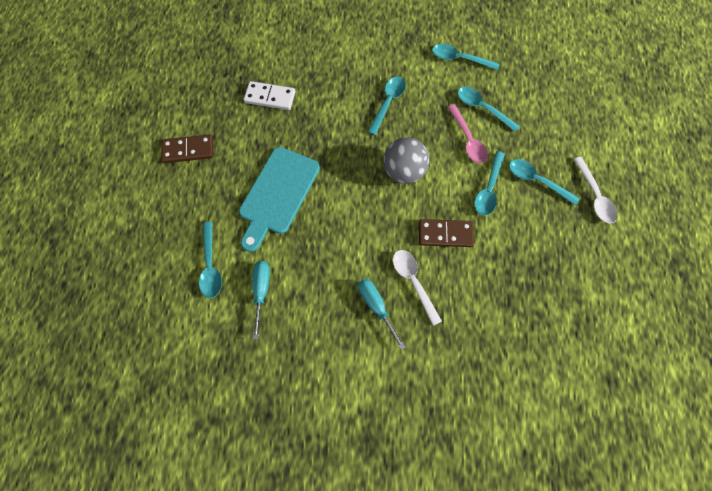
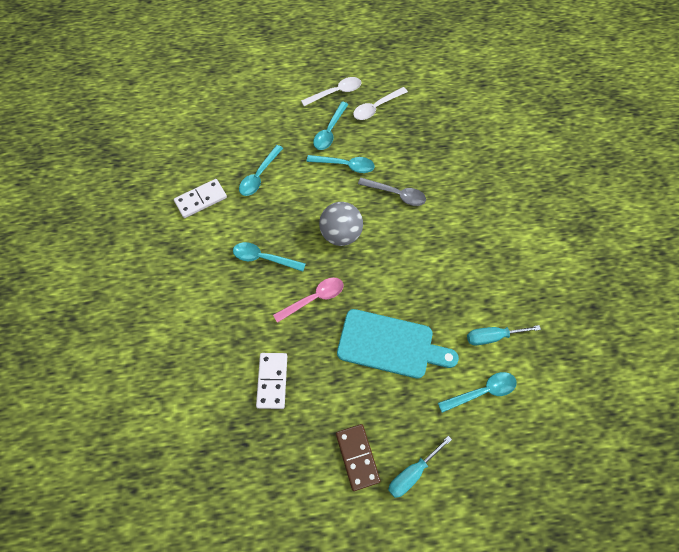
camera: 100 degrees left, 5 degrees down
turquoise screwdriver [358,279,406,350] -> turquoise screwdriver moved to [388,436,452,498]
white spoon [393,250,442,326] -> white spoon moved to [353,87,408,120]
brown domino [419,219,474,247] -> grey spoon [358,178,426,206]
turquoise spoon [432,44,499,70] -> white domino [174,179,227,218]
pink spoon [448,104,488,164] -> pink spoon moved to [273,278,344,323]

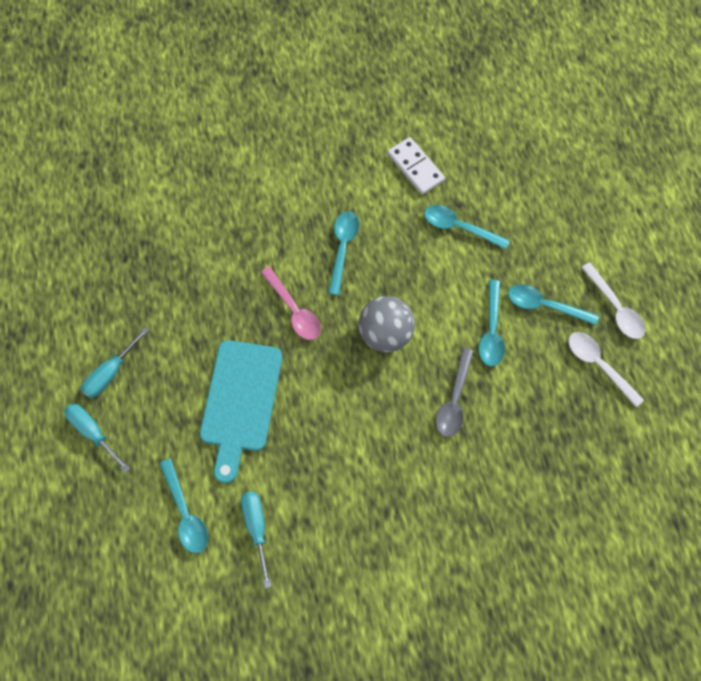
camera: 85 degrees right, 5 degrees up
white domino [256,353,287,409] -> none
brown domino [336,424,381,491] -> turquoise screwdriver [81,327,149,398]

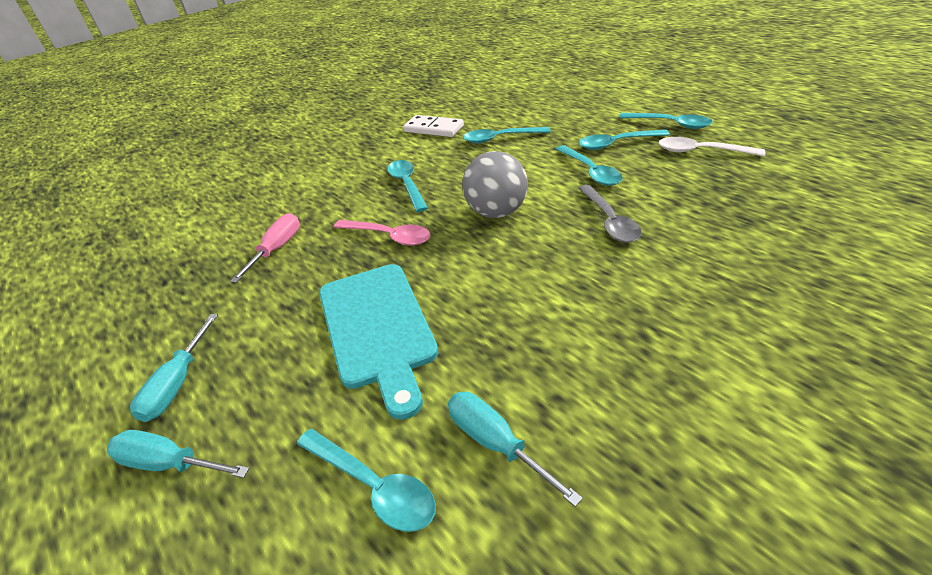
camera: 25 degrees left, 30 degrees down
white spoon [581,262,645,339] -> turquoise spoon [619,113,712,129]
none -> pink screwdriver [230,213,300,283]

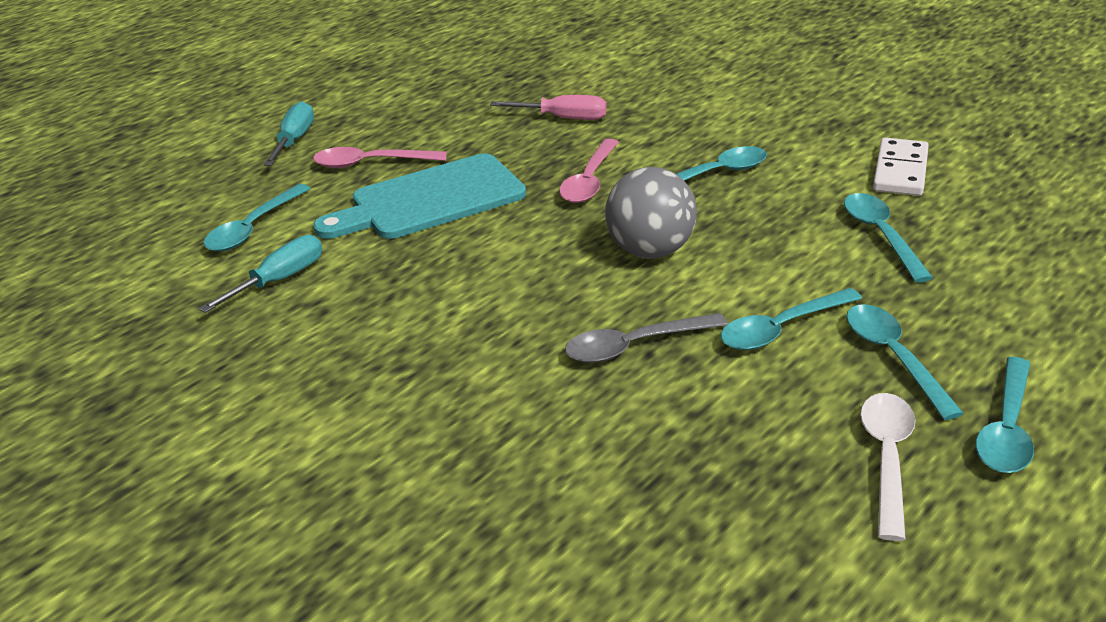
camera: 80 degrees right, 5 degrees down
turquoise screwdriver [130,314,218,422] -> none
none -> pink spoon [313,147,447,168]

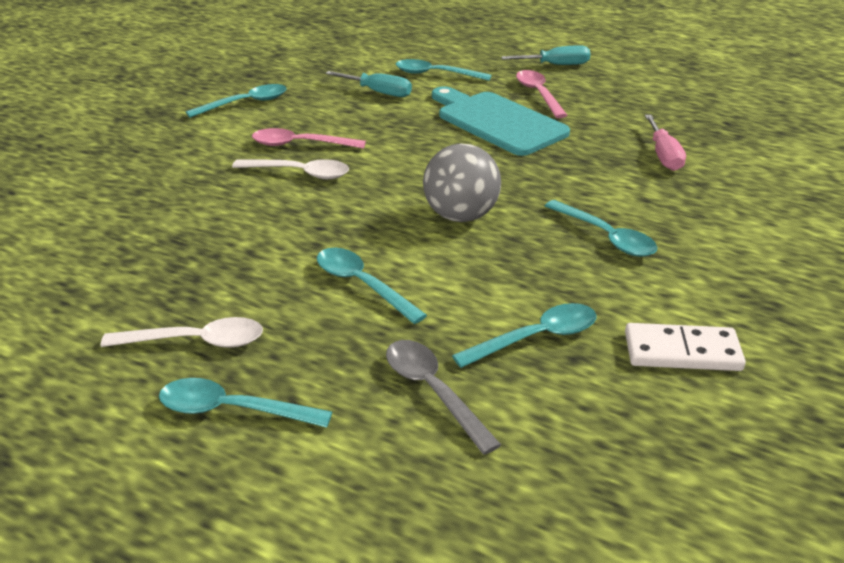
camera: 75 degrees right, 0 degrees up
pink spoon [559,139,619,203] -> pink spoon moved to [252,128,366,149]
grey spoon [565,313,728,363] -> grey spoon moved to [386,340,501,455]
turquoise spoon [847,304,964,420] -> turquoise spoon moved to [186,84,287,118]
none -> white spoon [232,159,349,179]

